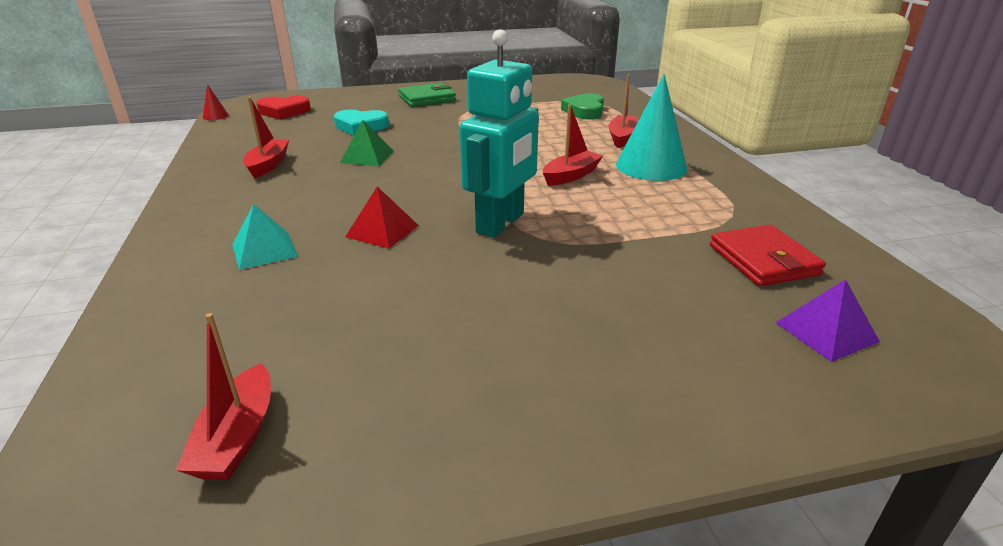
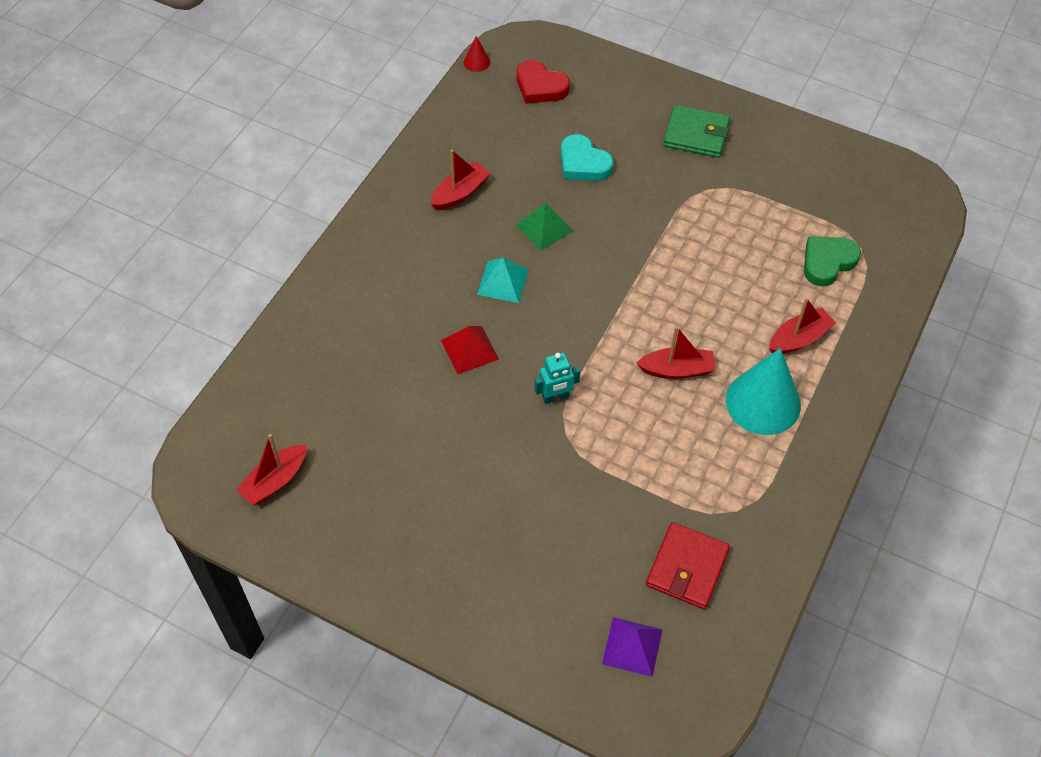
camera: 40 degrees right, 25 degrees up
turquoise pyramid [232,204,299,270] -> turquoise pyramid moved to [477,257,529,303]
turquoise robot [460,29,539,238] -> turquoise robot [534,353,580,404], size x0.48

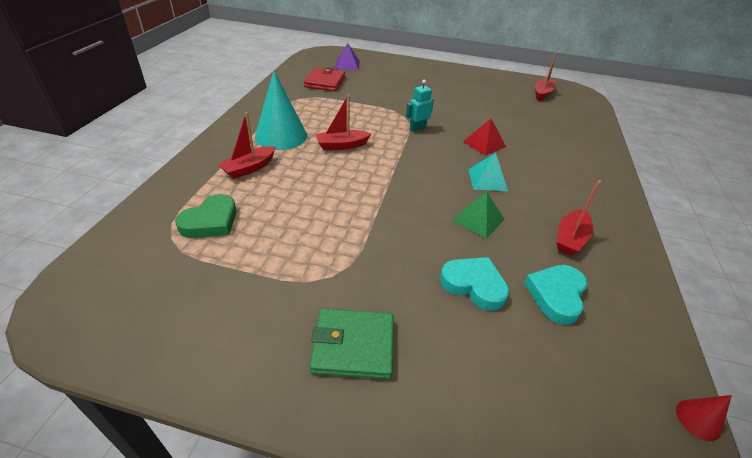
camera: 165 degrees right, 15 degrees down
red heart [517,60,570,104] -> none
none -> turquoise heart [524,265,587,325]

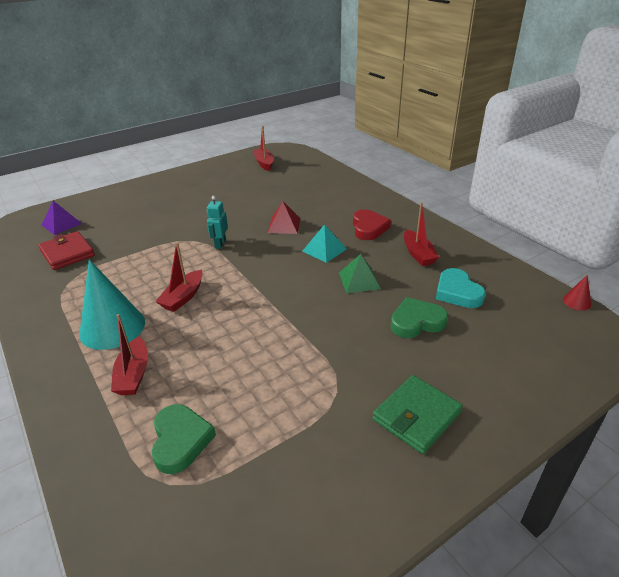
camera: 45 degrees left, 5 degrees down
turquoise heart [440,257,509,311] -> green heart [391,297,448,338]
none -> red heart [353,209,391,240]

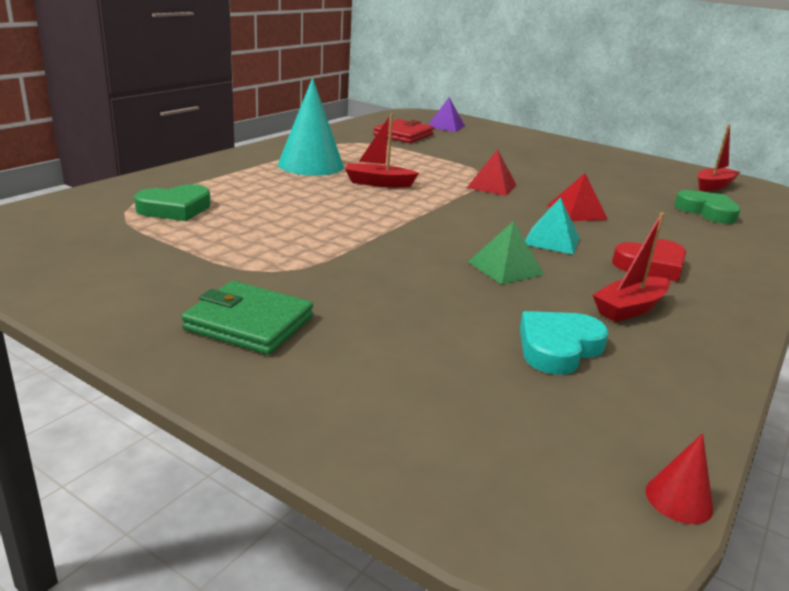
camera: 65 degrees right, 10 degrees down
red boat [111,314,148,395] -> none
turquoise robot [207,196,228,249] -> red pyramid [467,149,517,196]
green heart [391,297,448,338] -> green heart moved to [674,190,741,224]

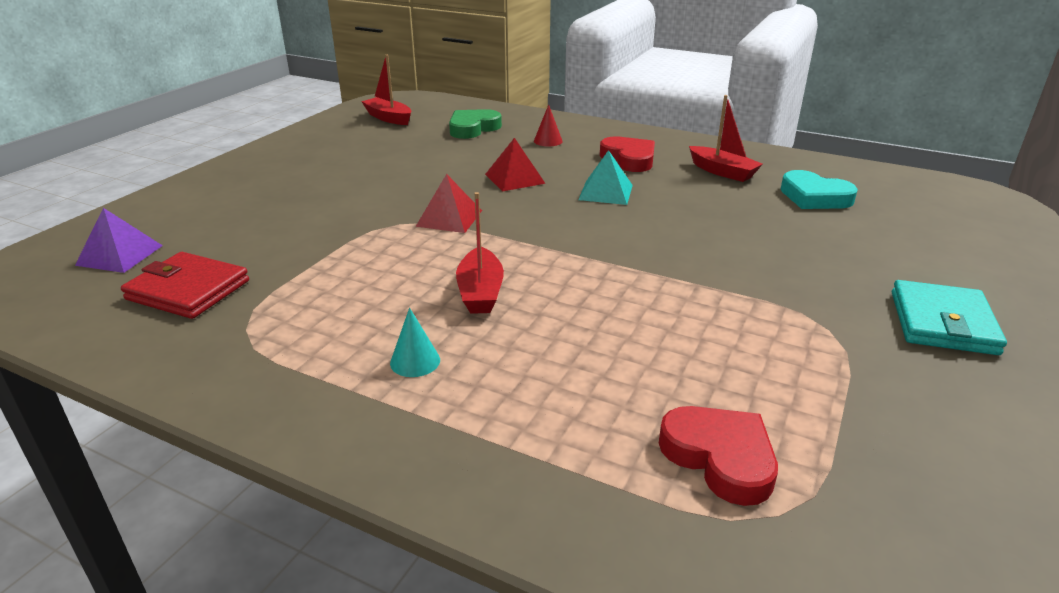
camera: 95 degrees left, 5 degrees up
green heart [134,184,211,221] -> red heart [659,406,778,506]
green wallet [181,281,313,355] -> turquoise wallet [892,280,1007,355]
turquoise cone [278,78,344,176] -> turquoise cone [390,308,440,377], size x0.43
green pyramid [468,221,544,284] -> none
red cone [645,433,713,524] -> red cone moved to [534,104,563,146]

